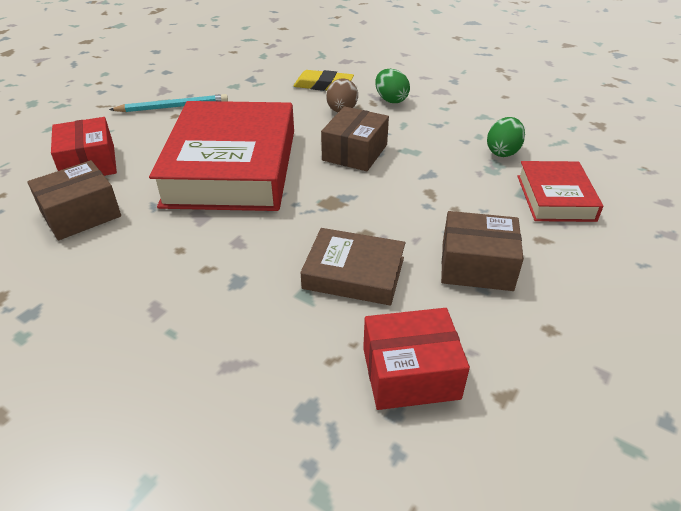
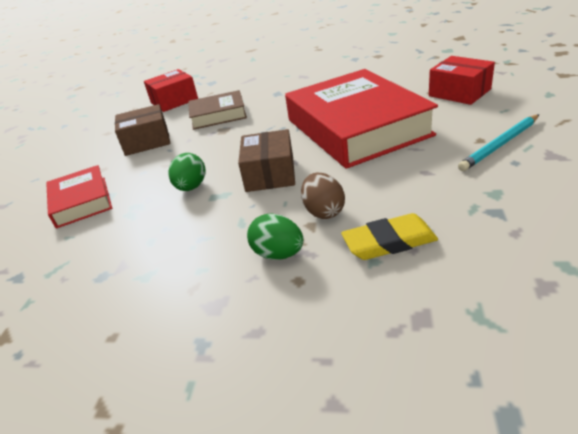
camera: 160 degrees right, 5 degrees down
brown box [27,160,121,240] -> none
green egg [487,117,525,157] -> green egg moved to [169,153,206,191]

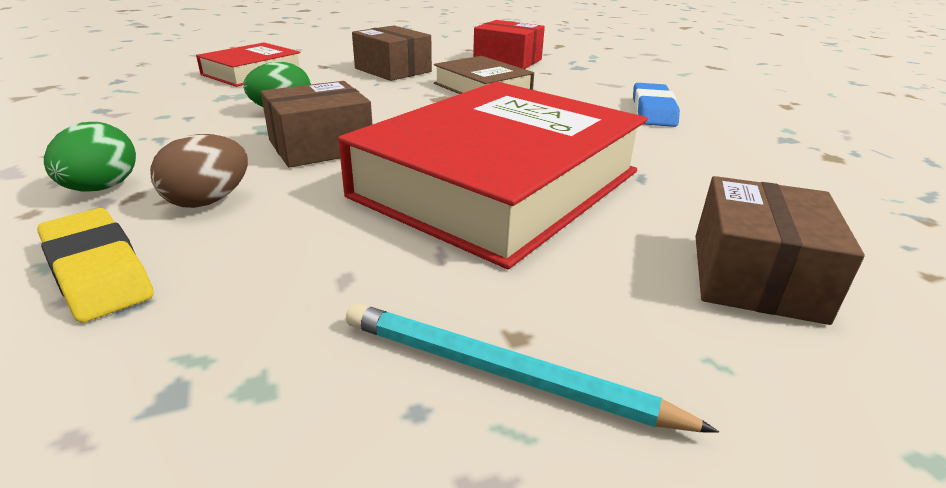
camera: 55 degrees right, 5 degrees down
red box [429,56,495,105] -> brown box [695,176,865,325]
none -> blue eraser [633,83,680,127]

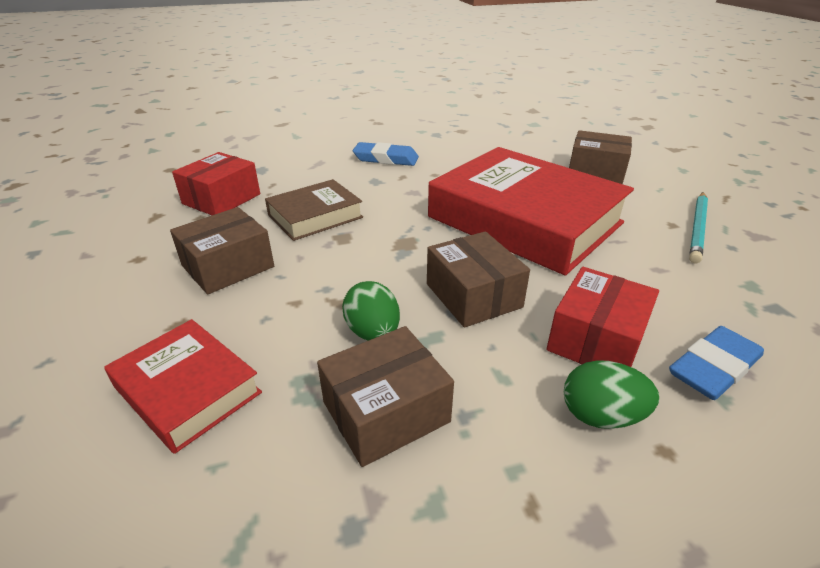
camera: 85 degrees left, 5 degrees up
yellow eraser [37,208,154,322] -> blue eraser [669,326,764,400]
brown egg [150,134,248,208] -> red box [546,267,659,367]
none -> brown box [317,326,454,467]

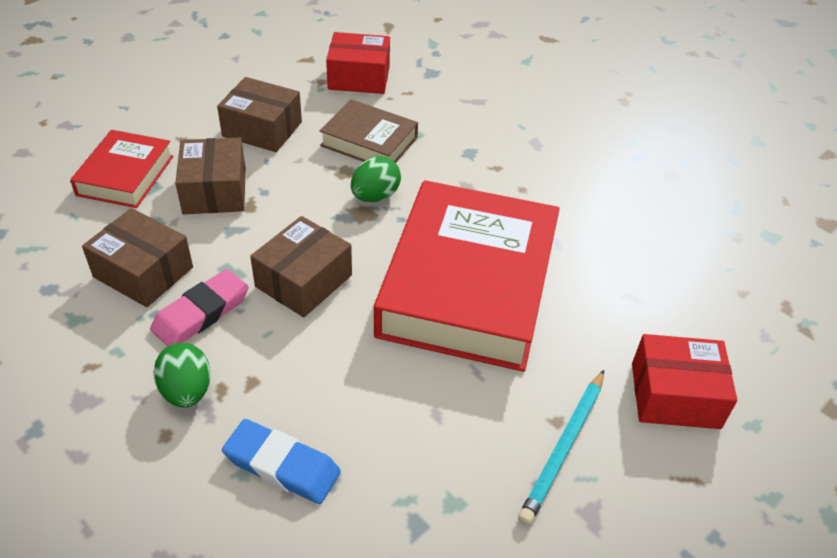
camera: 60 degrees right, 10 degrees up
green egg [342,281,400,341] -> green egg moved to [351,156,401,202]
blue eraser [353,142,419,166] -> none
red box [546,267,659,367] -> red box moved to [632,334,737,429]
brown box [569,130,632,184] -> brown box moved to [175,138,246,214]
turquoise pencil [689,192,708,263] -> turquoise pencil turned 60 degrees counterclockwise [518,370,604,525]
none -> pink eraser [150,269,249,346]

